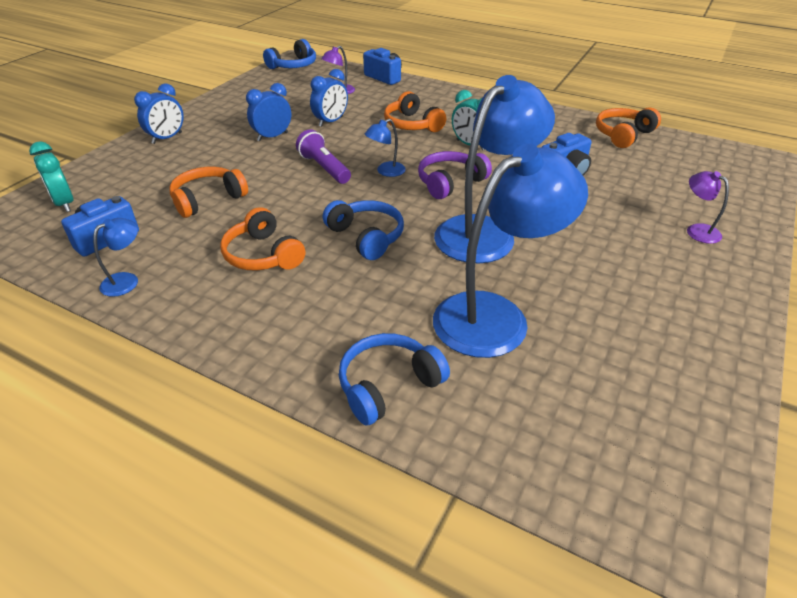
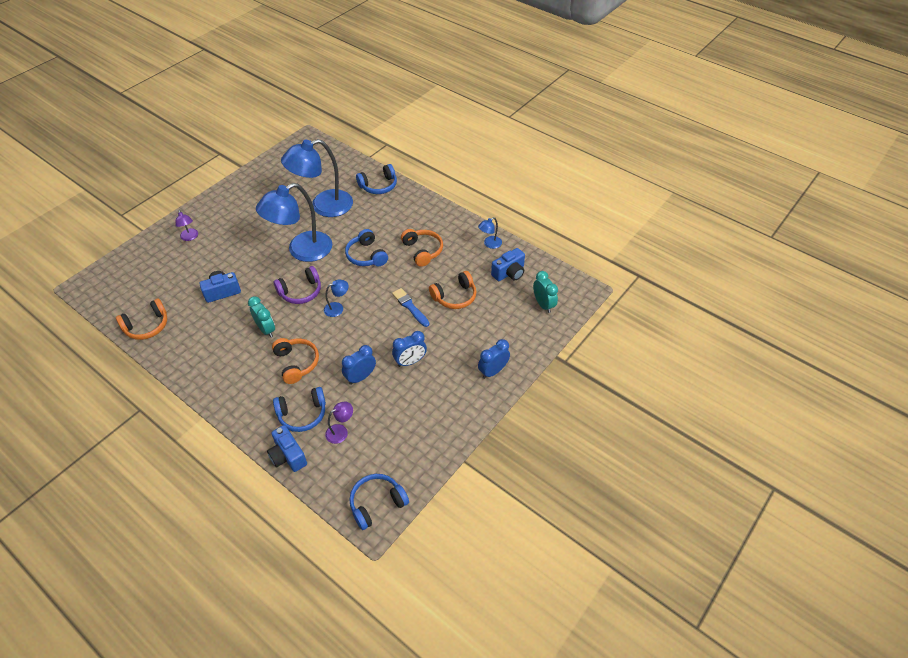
camera: 170 degrees left, 10 degrees up
purple flashlight [296,129,351,184] -> none
none -> blue headphones [273,387,326,432]
none -> blue brush [392,288,429,327]

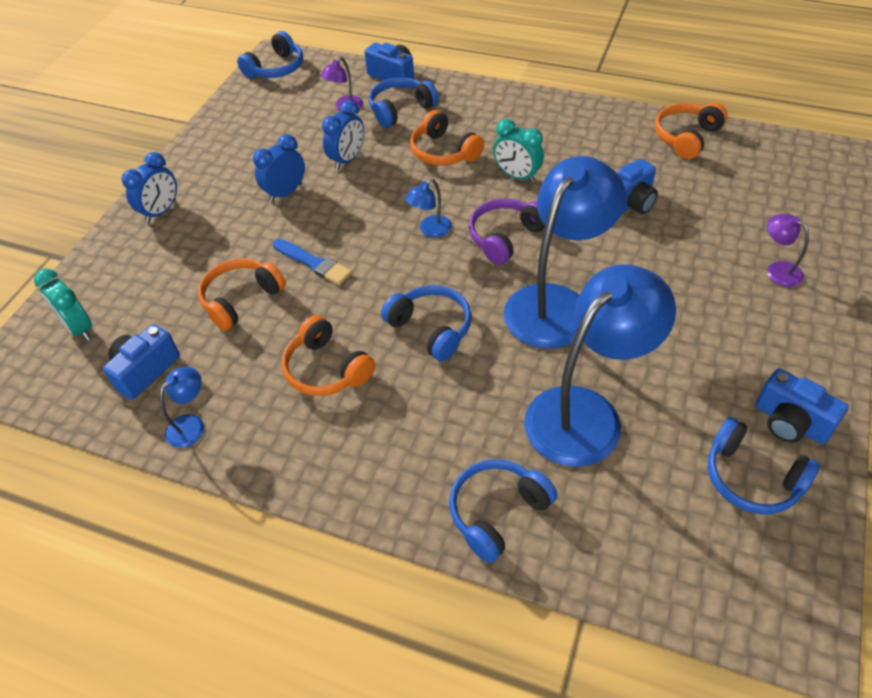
camera: 165 degrees right, 0 degrees up
none -> blue headphones [707,417,820,514]
none -> blue camera [756,368,849,444]

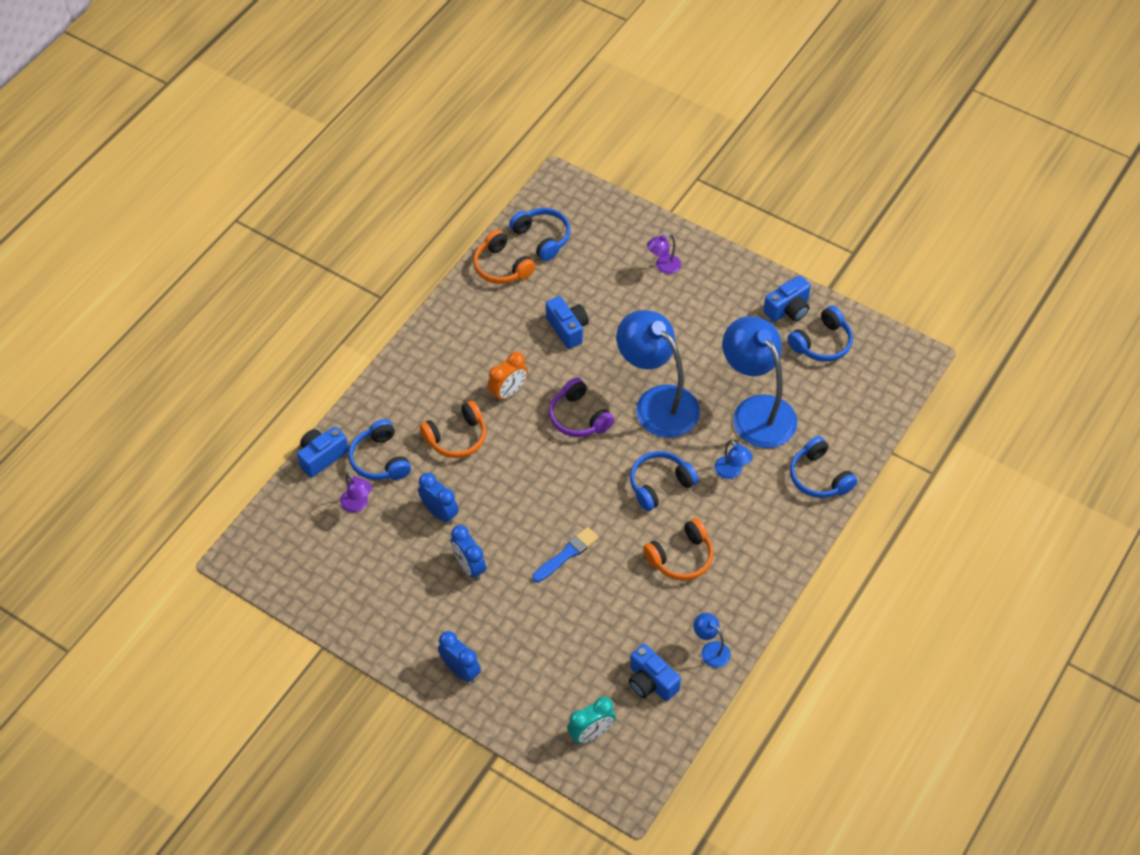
camera: 80 degrees left, 5 degrees up
orange headphones [198,258,286,331] -> none
blue headphones [237,31,303,78] -> blue headphones moved to [509,208,570,261]
blue lamp [405,179,452,238] -> blue lamp moved to [715,440,753,479]
turquoise clock [493,119,544,183] -> orange clock [487,352,528,402]

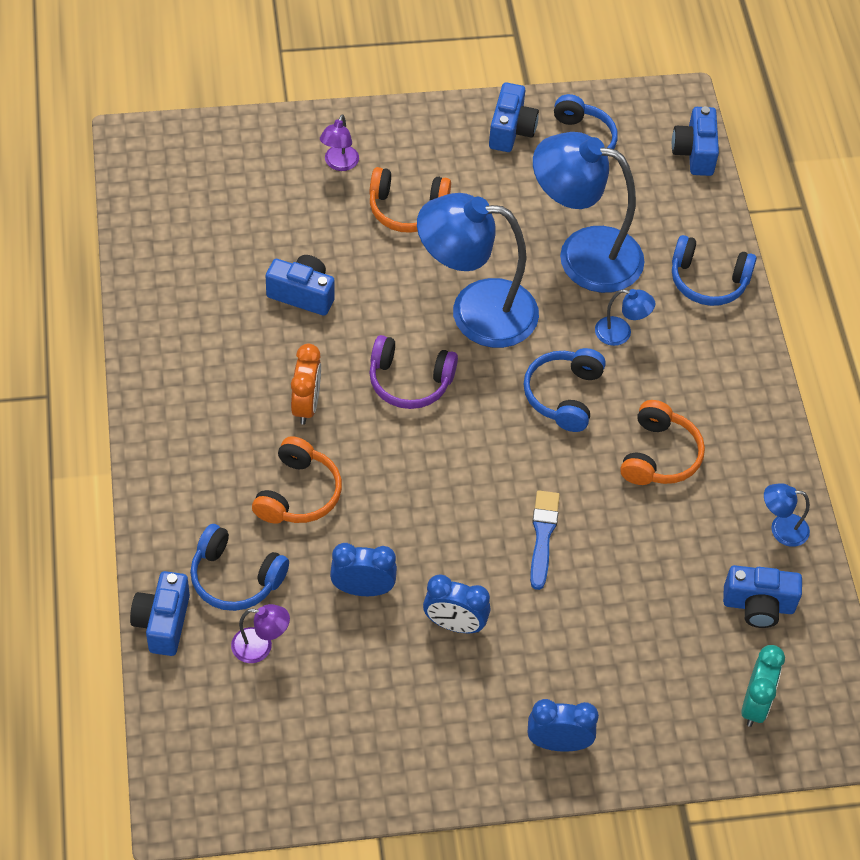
camera: 45 degrees left, 0 degrees up
orange headphones [473,230,536,284] -> orange headphones moved to [369,167,451,233]
blue headphones [509,208,570,261] -> none
none -> blue camera [672,106,719,176]

